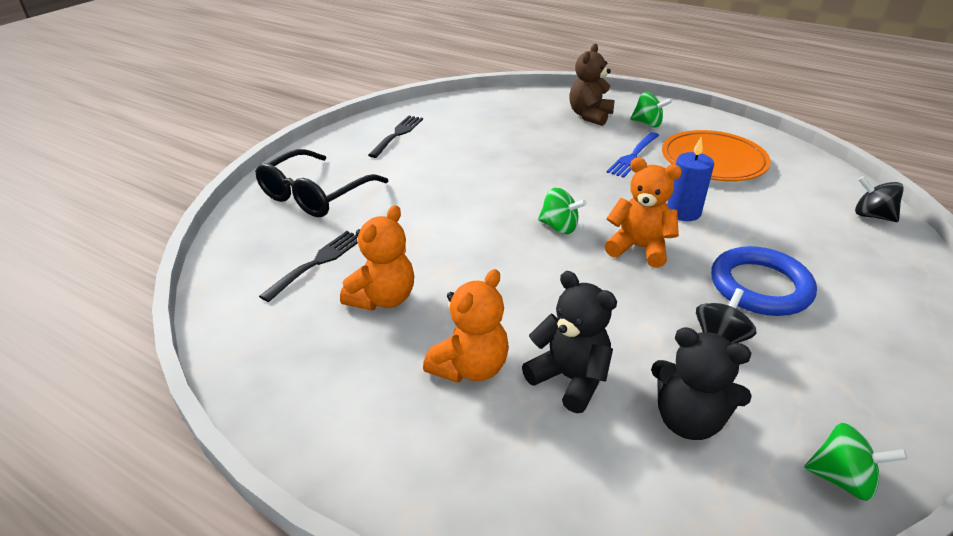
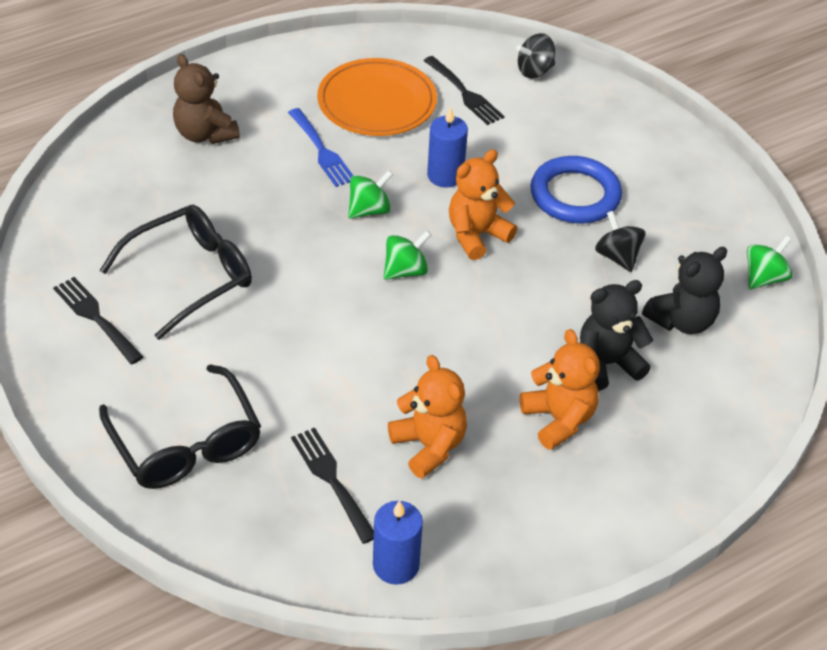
camera: 65 degrees left, 10 degrees up
green spinning top [630,92,672,127] -> green spinning top moved to [348,170,393,219]
none -> black glasses [100,205,252,340]
none -> blue candle [373,500,423,585]
none -> black fork [424,56,504,125]

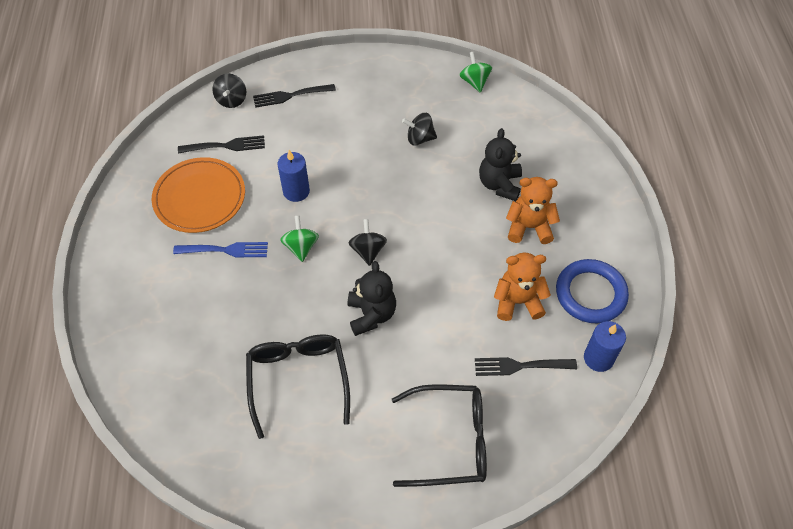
camera: 60 degrees left, 10 degrees up
black fork [53,277,144,364] -> black fork moved to [253,84,336,108]
brown teddy bear [173,54,240,144] -> none
green spinning top [384,230,431,280] -> black spinning top [349,219,387,266]
orange teddy bear [449,149,517,260] -> none
blue ring [530,156,622,223] -> blue ring moved to [556,259,629,323]
black teddy bear [642,247,727,334] -> black teddy bear moved to [348,261,396,336]

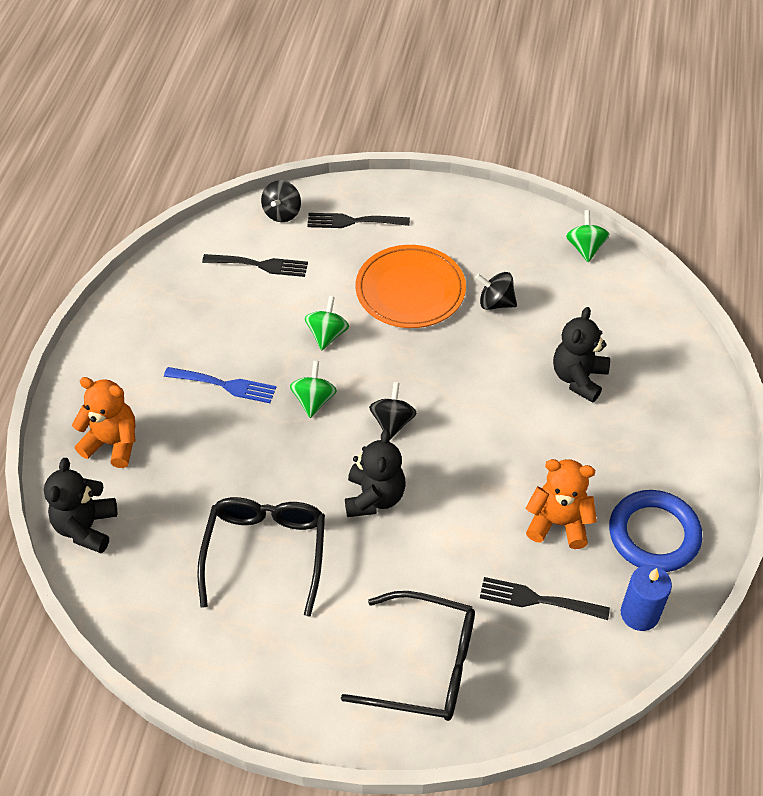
camera: 15 degrees right, 5 degrees down
orange plate [152,157,245,233] -> orange plate moved to [356,245,466,328]
blue candle [277,150,310,202] -> green spinning top [305,296,349,351]
orange teddy bear [506,177,560,244] -> orange teddy bear moved to [72,377,136,468]
none -> black teddy bear [44,458,117,553]

